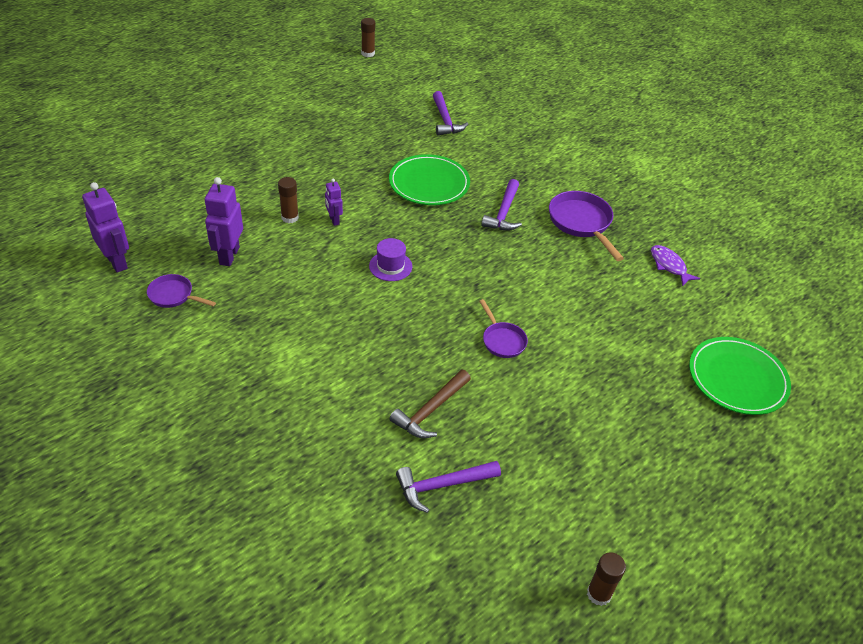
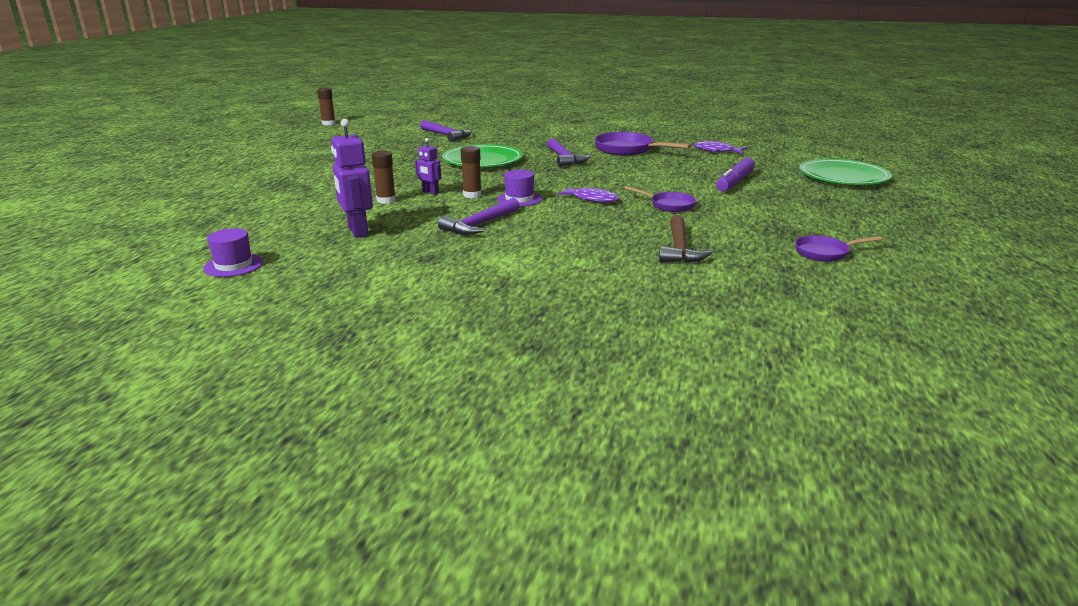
camera: 30 degrees left, 20 degrees down
purple robot [82,182,129,273] -> purple hat [203,228,263,277]
purple pan [147,274,216,308] -> purple pan moved to [795,236,882,262]
purple hammer [396,461,501,513] -> purple hammer moved to [438,198,520,235]
brown glue stick [587,552,626,606] -> brown glue stick moved to [461,146,482,198]
none -> purple fish [557,186,620,202]
none -> purple marker [716,158,755,191]

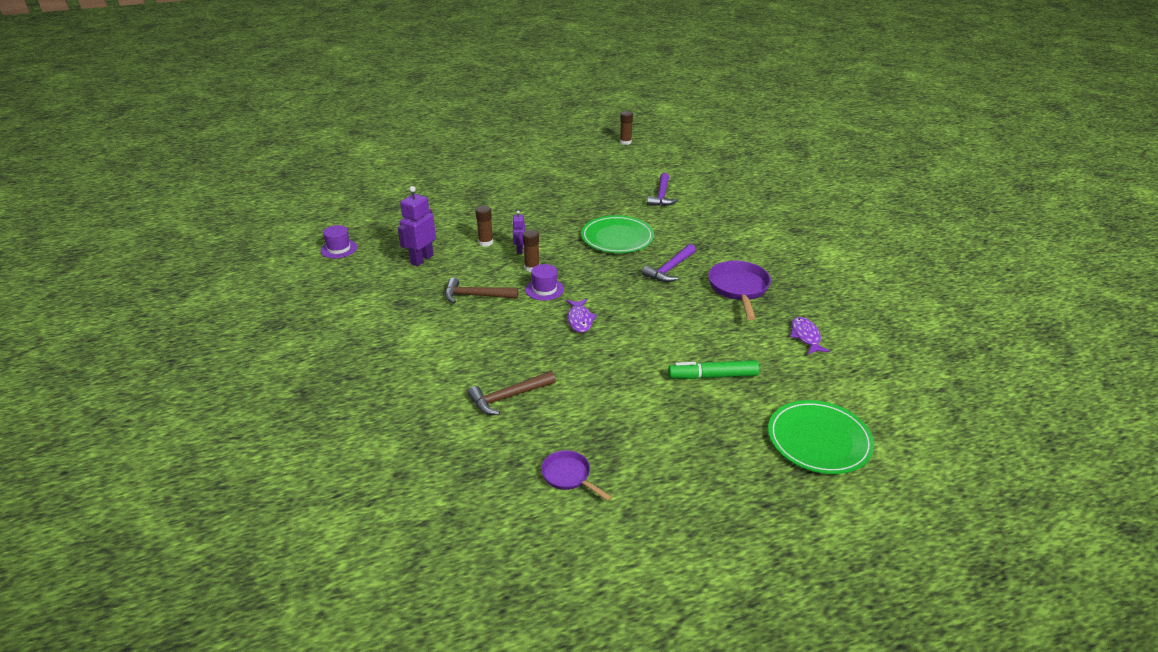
camera: 55 degrees right, 10 degrees up
purple hammer [438,198,520,235] -> brown hammer [445,277,518,304]
purple pan [624,186,696,212] -> none
purple marker [716,158,755,191] -> green marker [668,360,759,379]

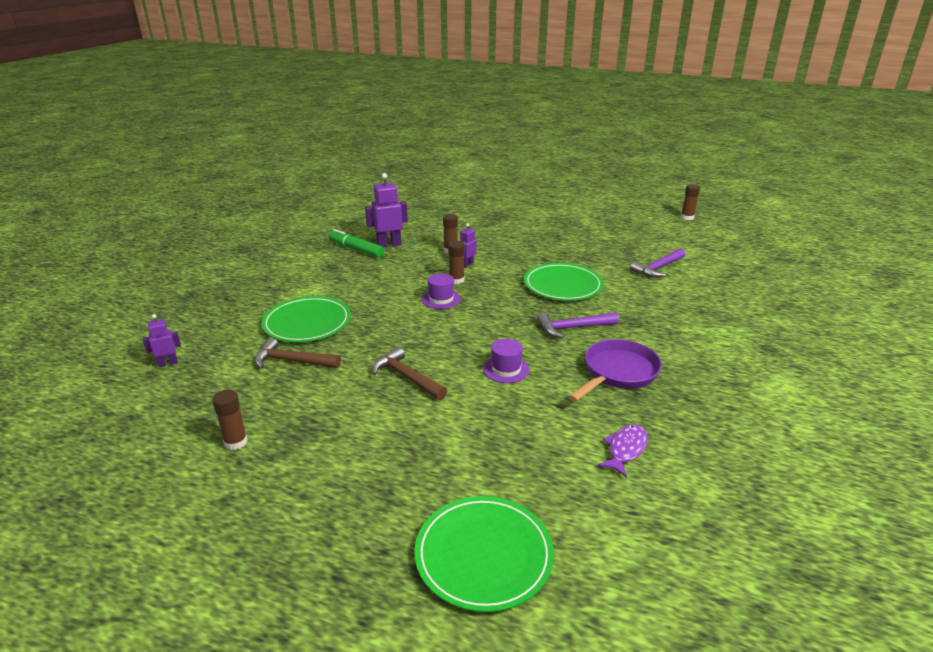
camera: 40 degrees right, 5 degrees down
purple hat [321,225,357,258] -> purple hat moved to [483,339,530,383]
brown hammer [445,277,518,304] -> brown hammer moved to [372,347,447,400]
purple pan [541,450,611,501] -> brown glue stick [212,389,248,450]
purple fish [566,299,597,333] -> none
green marker [668,360,759,379] -> green marker moved to [329,229,384,258]
none -> purple robot [143,314,181,367]
none -> green plate [261,296,351,342]

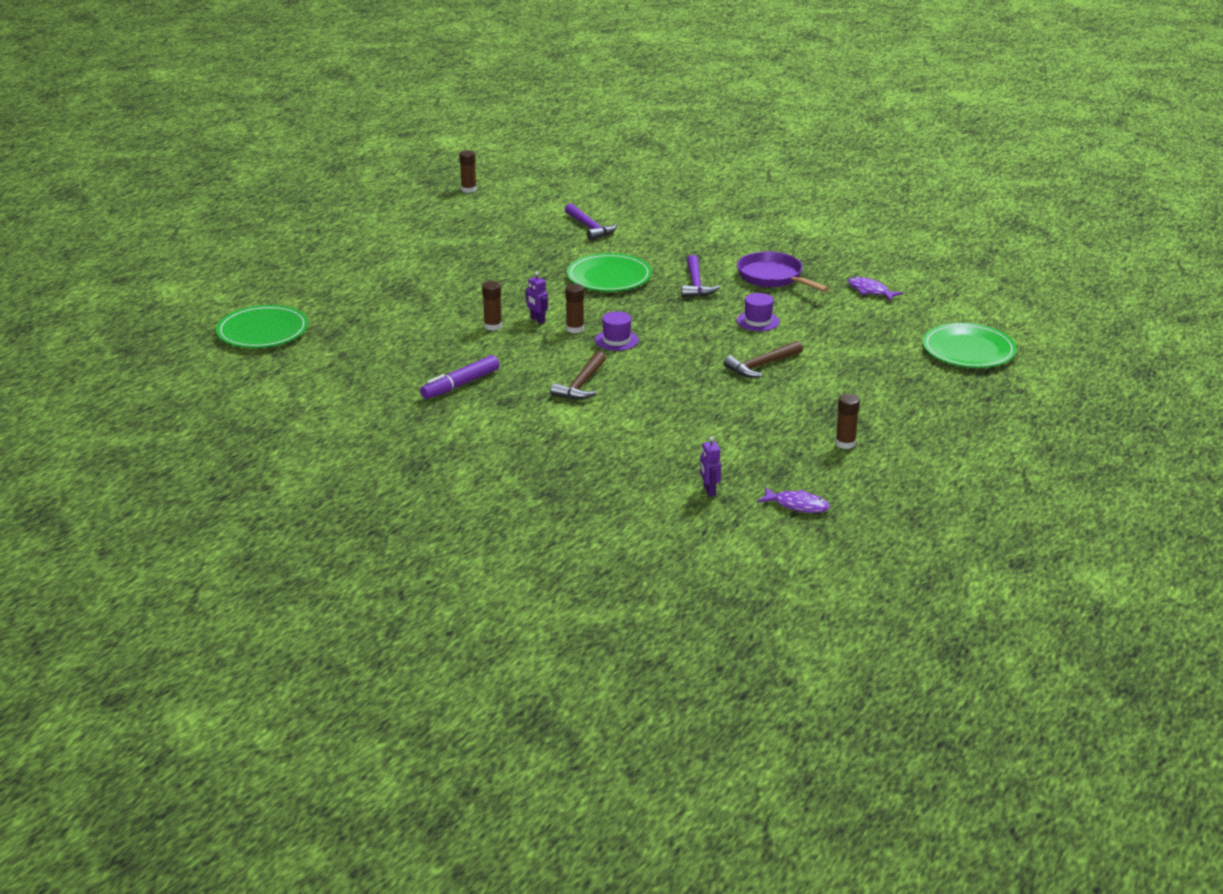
camera: 80 degrees left, 0 degrees up
brown hammer [255,338,341,369] -> brown hammer moved to [550,351,606,399]
green plate [261,296,351,342] -> green plate moved to [216,305,308,348]
green marker [329,229,384,258] -> purple marker [420,355,499,399]
purple robot [365,173,408,248] -> none
none -> purple fish [757,487,830,513]

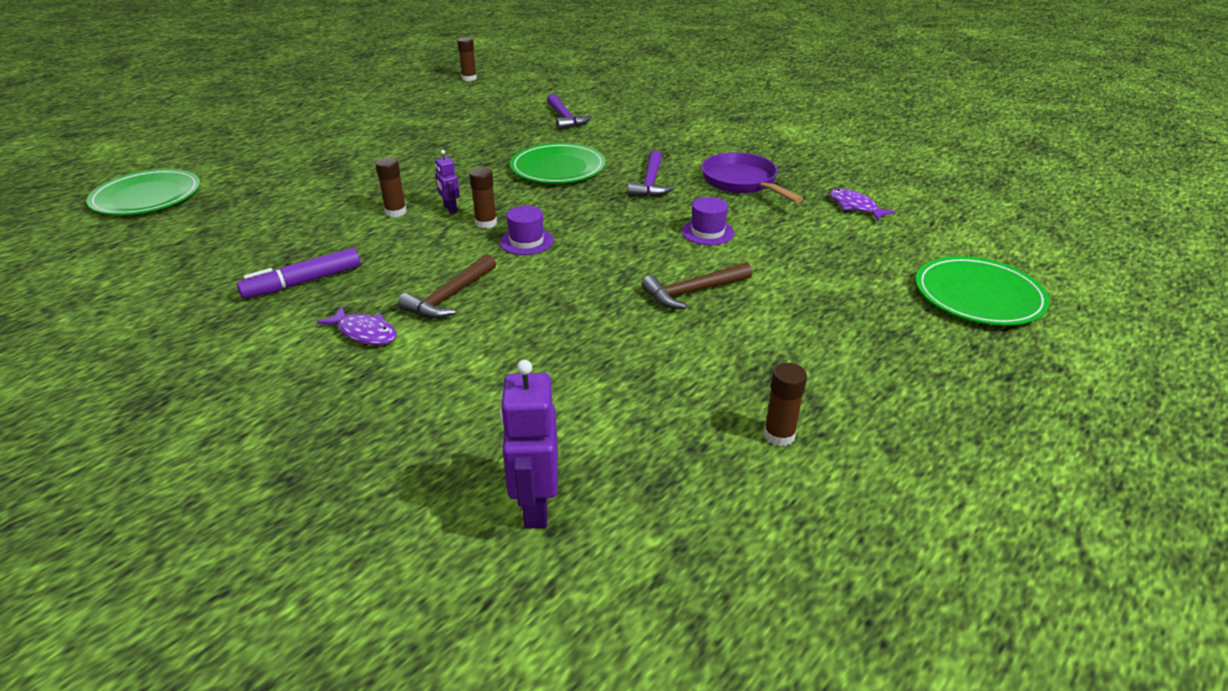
camera: 10 degrees right, 5 degrees up
purple robot [700,436,721,497] -> purple robot [500,360,558,529], size x1.77
purple fish [757,487,830,513] -> purple fish moved to [317,307,397,345]

